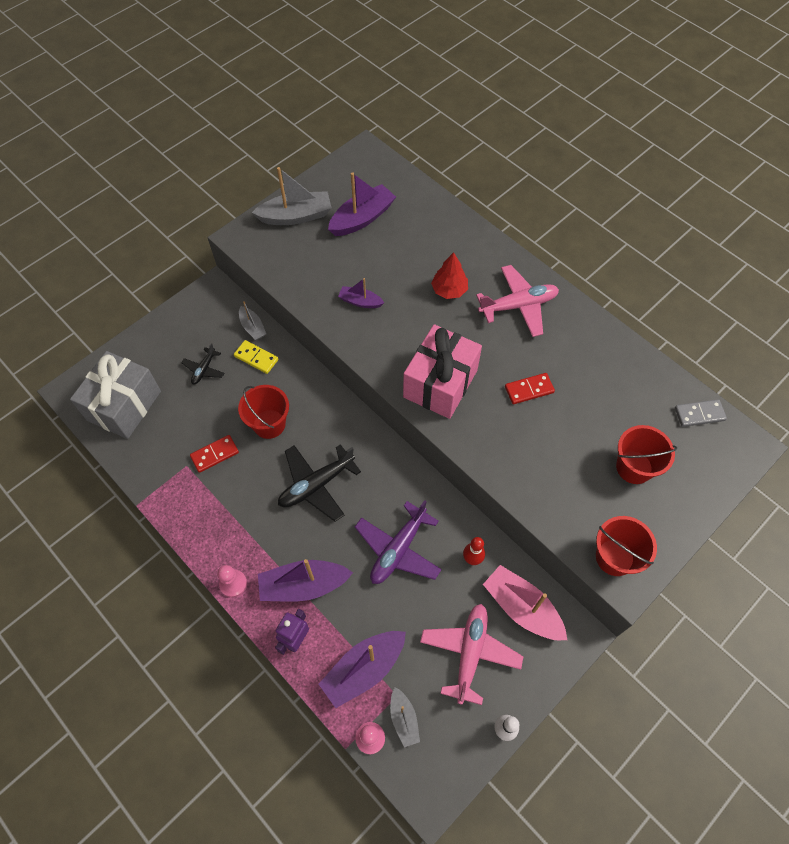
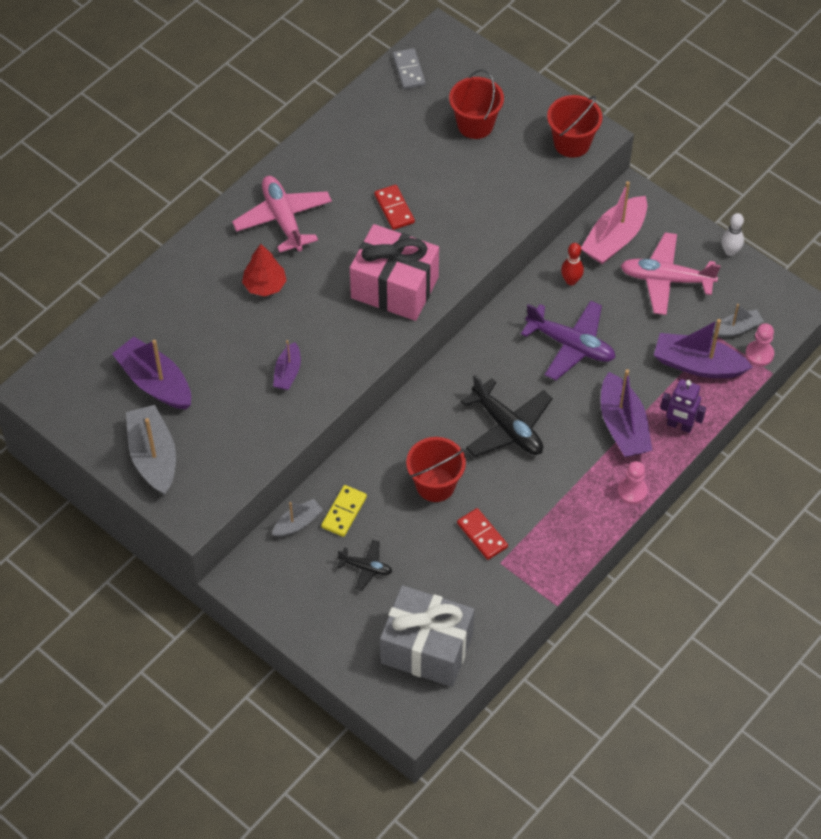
camera: 95 degrees left, 5 degrees down
purple boat [319,631,406,708] -> purple boat turned 150 degrees clockwise [654,319,753,378]

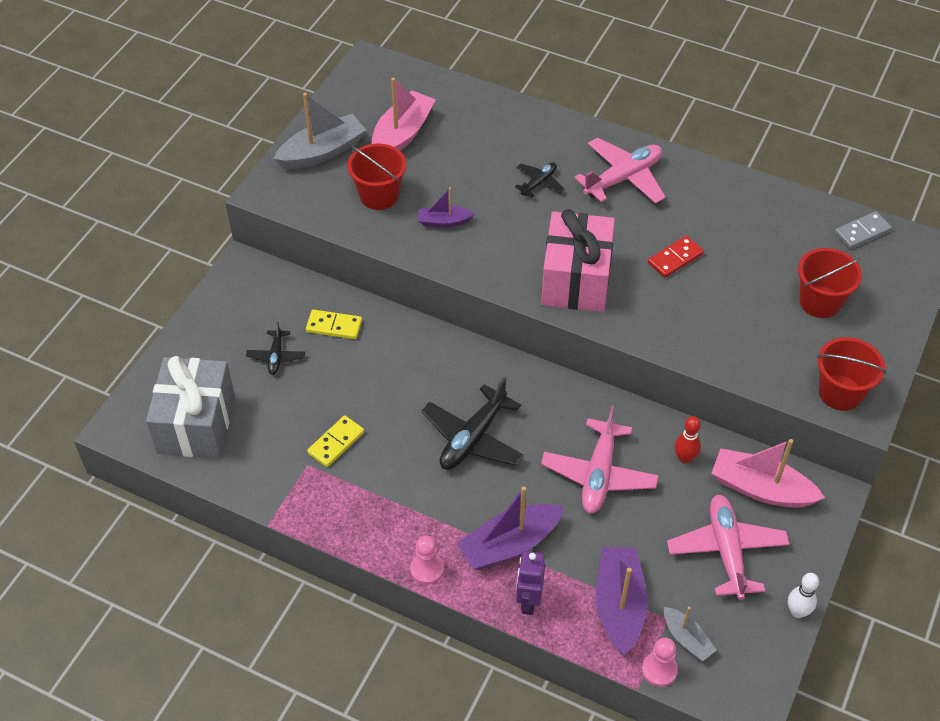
camera: 75 degrees right, 5 degrees down
purple boat [112,337,191,410] -> pink boat [371,78,436,151]
red tree [242,244,287,297] -> black plane [515,162,565,198]
grey boat [272,499,323,537] -> none
red bucket [406,437,466,502] -> red bucket moved to [347,143,406,210]
red domino [457,508,508,560] -> yellow domino [307,415,364,467]
purple plane [521,301,616,380] -> pink plane [541,405,659,513]

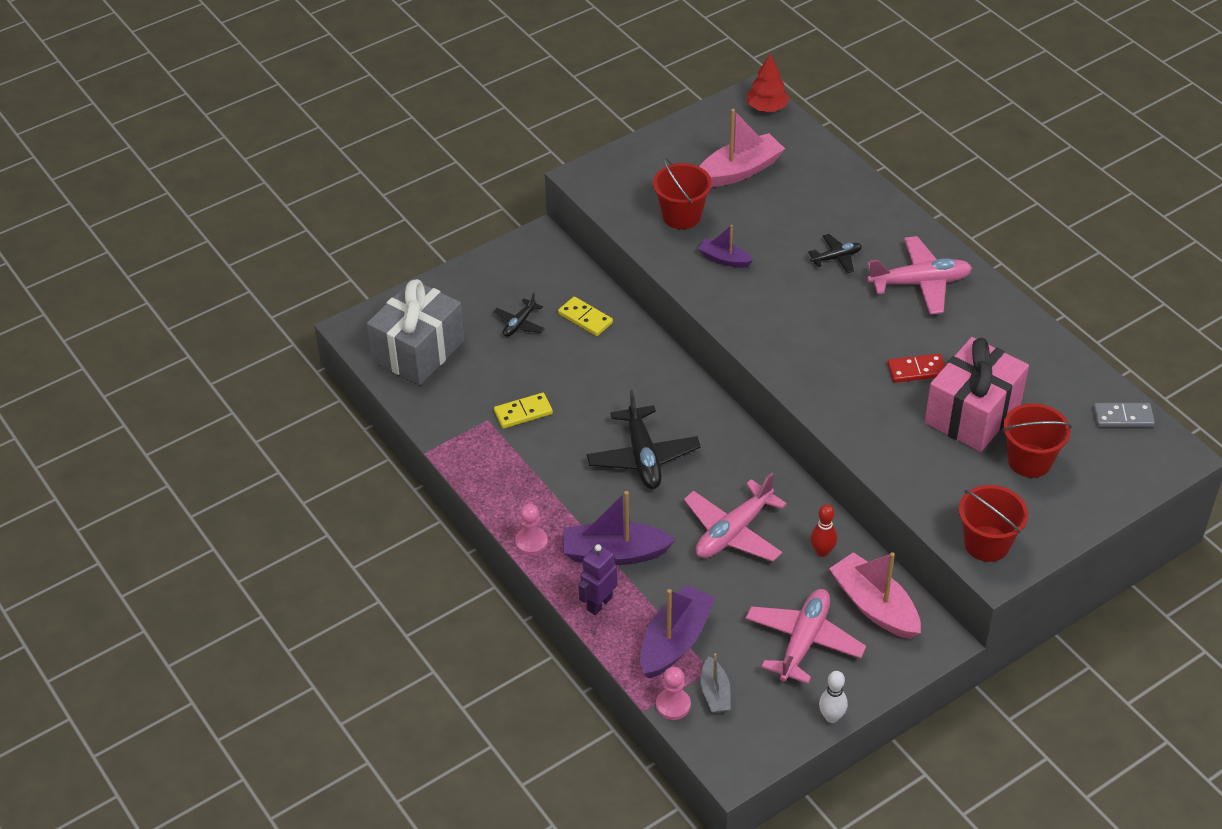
camera: 30 degrees right, 5 degrees down
grey boat [273,93,366,169] -> none
black plane [421,377,524,470] -> black plane turned 75 degrees counterclockwise [587,390,701,489]
pink gift [541,209,615,312] -> pink gift moved to [925,337,1029,452]
none -> red tree [746,54,789,112]

